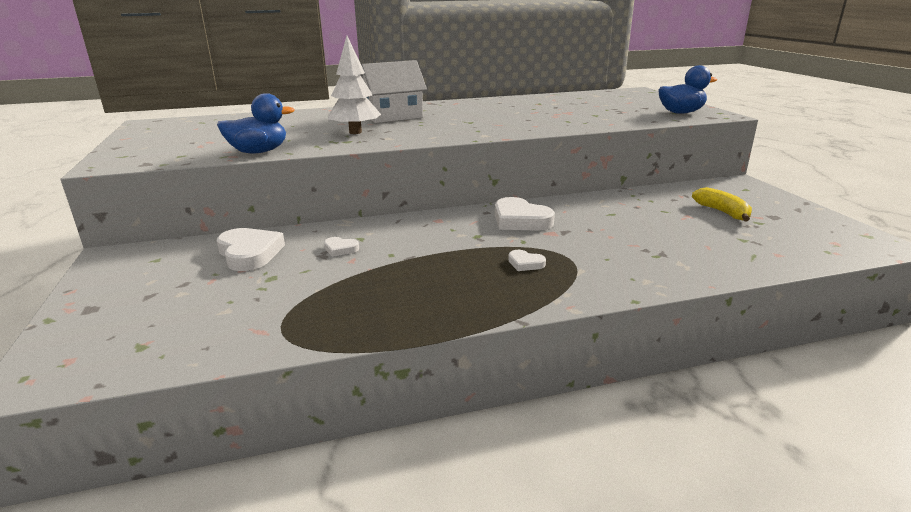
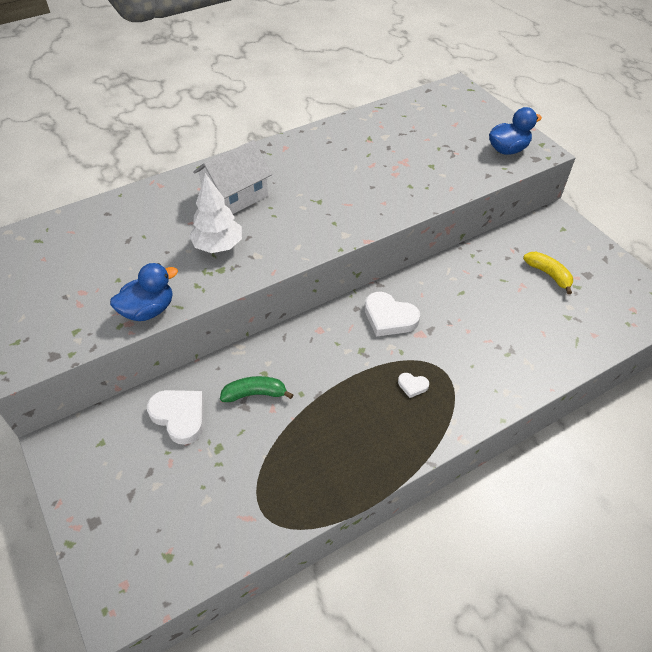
camera: 15 degrees left, 25 degrees up
white heart [324,237,359,257] -> green banana [220,376,294,402]

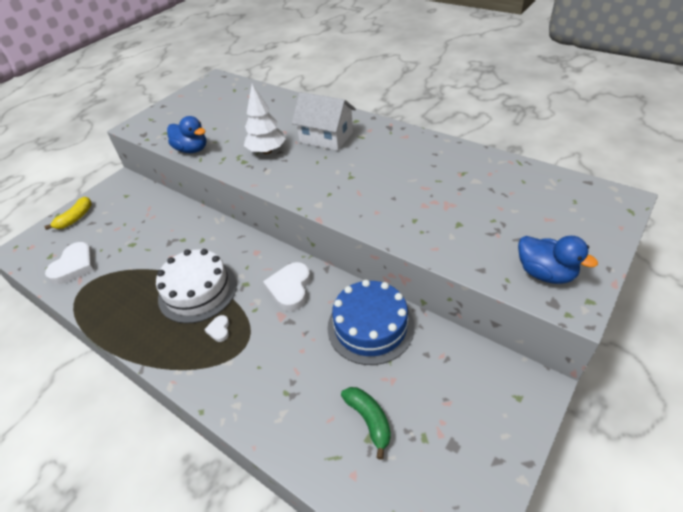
camera: 70 degrees right, 5 degrees down
white heart [147,390,204,445] -> white heart moved to [45,242,94,284]
green banana [220,376,294,402] -> green banana moved to [341,387,391,460]
yellow banana [523,252,573,294] -> yellow banana moved to [44,197,92,230]
none -> white cake [156,249,237,323]
none -> blue cake [327,280,415,365]

